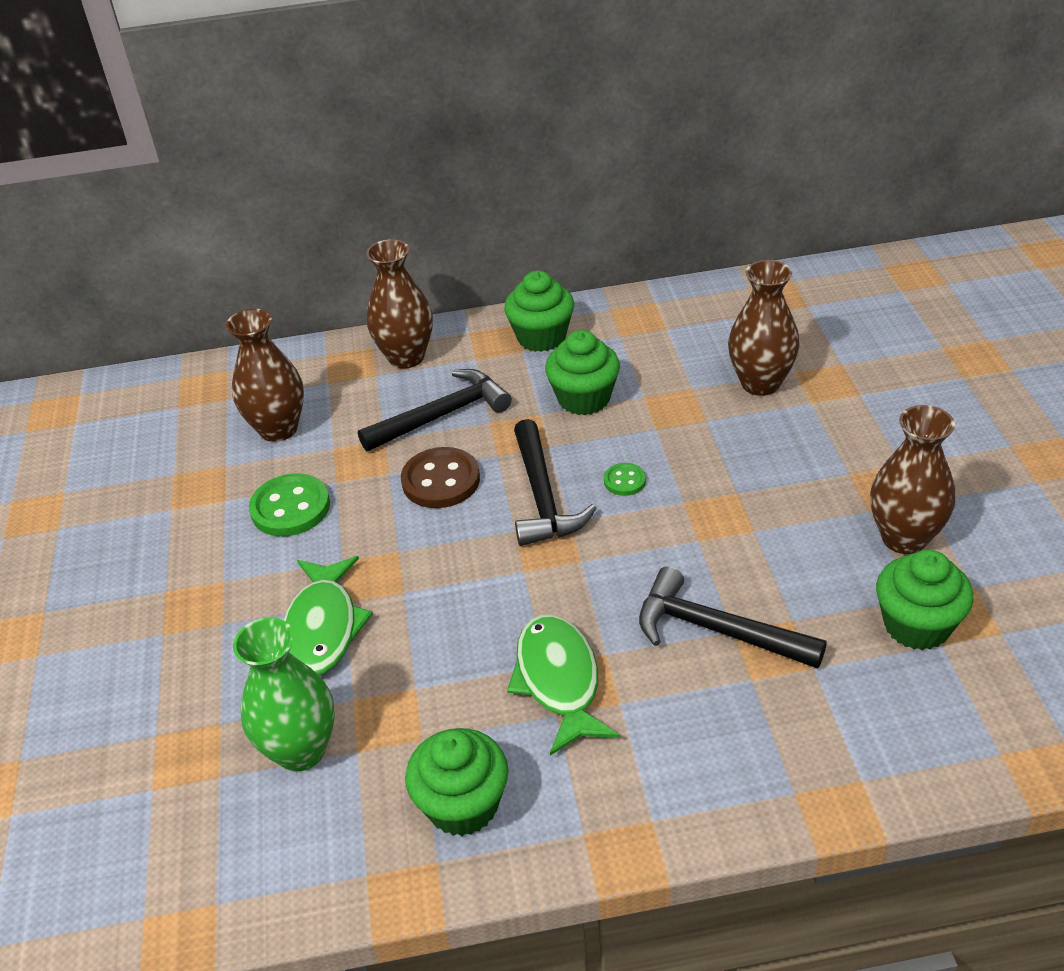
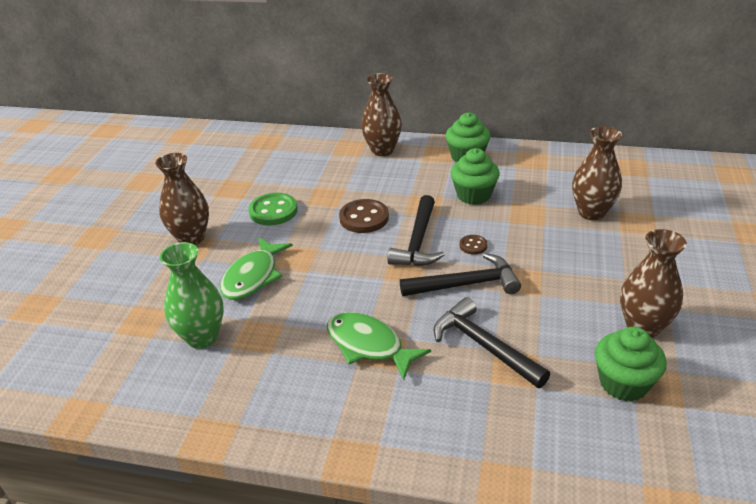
camera: 20 degrees right, 5 degrees down
brown vase [226,309,304,442] -> brown vase moved to [155,153,209,245]
black hammer [358,369,512,451] -> black hammer moved to [400,253,521,296]
green cupcake [405,728,509,836] -> none
green fish [507,614,620,756] -> green fish turned 60 degrees counterclockwise [327,312,431,380]
green button [604,463,646,496] -> brown button [459,235,488,255]

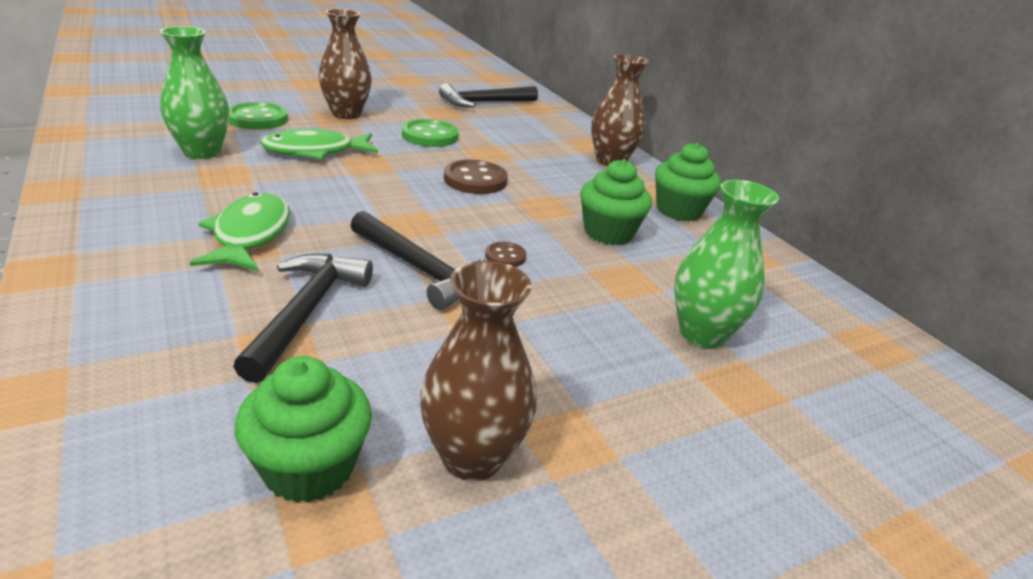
camera: 45 degrees right, 5 degrees down
black hammer [387,195,445,266] -> black hammer moved to [439,83,538,108]
brown vase [572,126,622,221] -> green vase [674,180,779,348]
none -> green button [229,102,288,130]

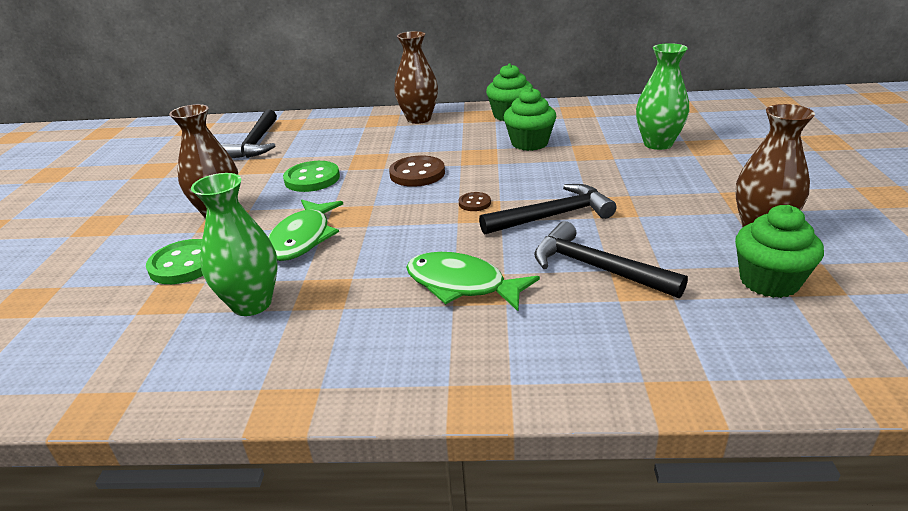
camera: 55 degrees left, 0 degrees up
brown button [485,242,526,267] -> brown button moved to [459,192,491,211]

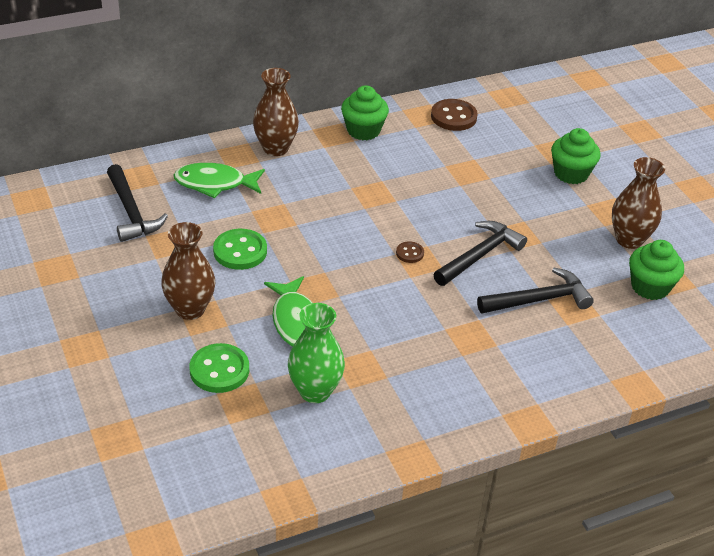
camera: 30 degrees left, 10 degrees up
brown button [389,155,445,187] -> brown button moved to [431,99,478,131]
green fish [406,252,540,311] -> green fish moved to [174,163,265,198]
green cupcake [504,87,556,151] -> green cupcake moved to [551,128,601,184]
black hammer [534,221,688,298] -> black hammer turned 150 degrees clockwise [477,268,594,314]
green vase [636,43,689,150] -> none

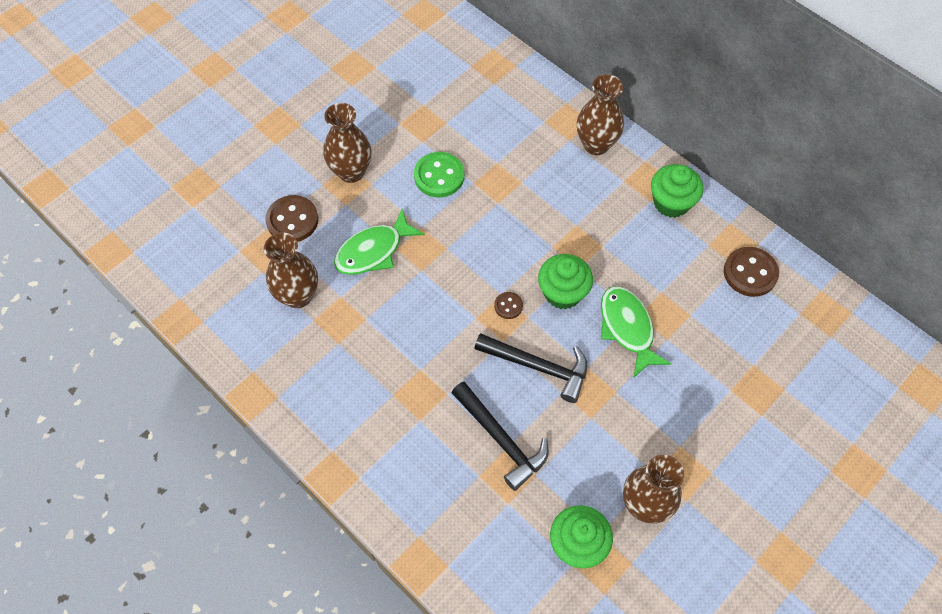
camera: 70 degrees right, 20 degrees up
black hammer [107,164,168,242] -> none
green fish [174,163,265,198] -> green fish moved to [601,286,671,378]
green button [189,343,249,393] -> brown button [265,195,318,242]
green vase [288,303,345,403] -> brown vase [264,232,318,308]
green cupcake [551,128,601,184] -> green cupcake moved to [538,254,593,309]

